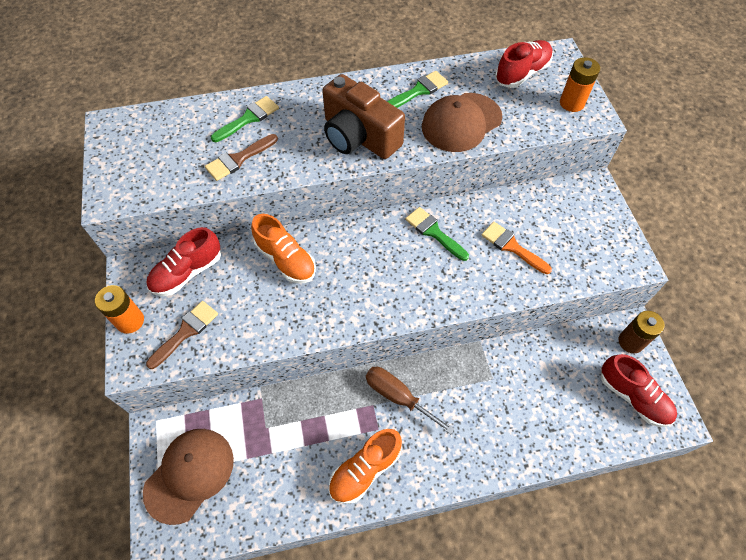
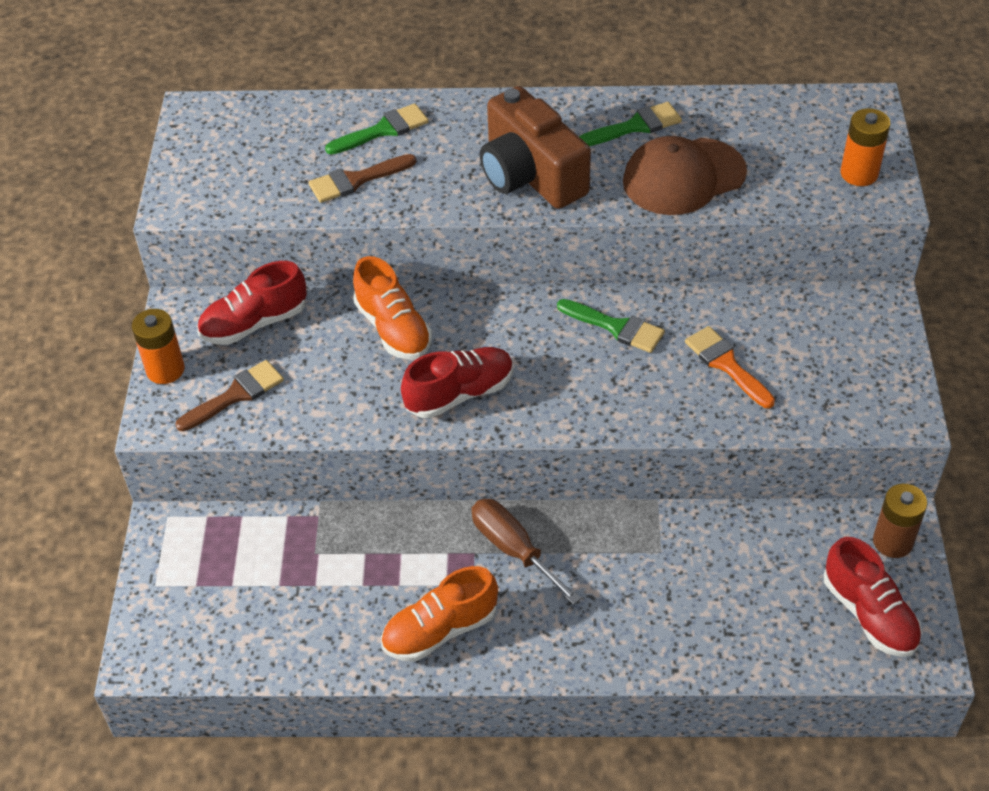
camera: 15 degrees right, 10 degrees down
brown cap [143,429,234,525] -> none
green brush [405,207,469,261] -> green brush turned 150 degrees clockwise [557,299,665,353]
red shoe [495,40,553,88] -> red shoe moved to [401,347,514,418]

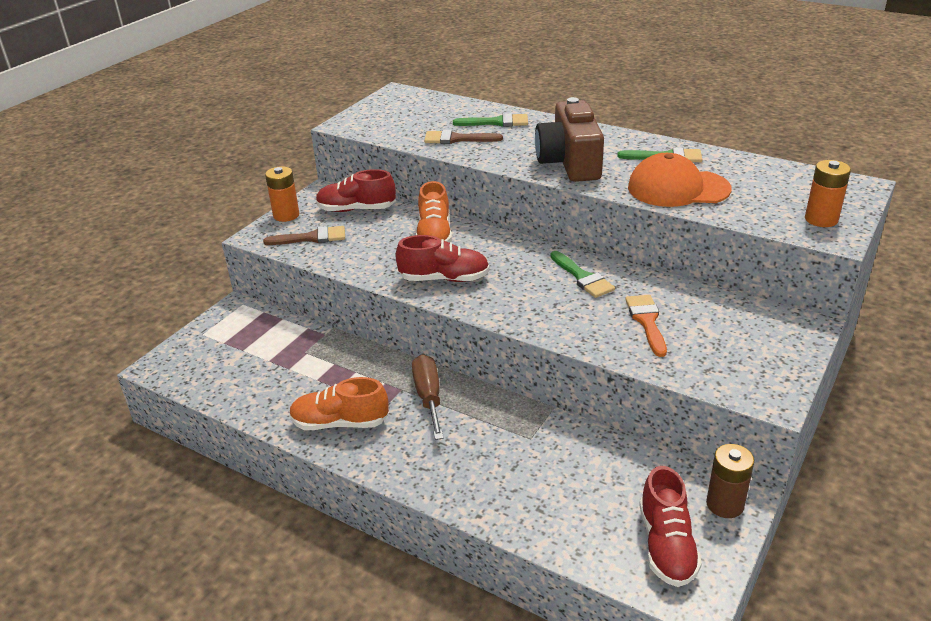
camera: 30 degrees right, 15 degrees down
brown cap [623,136,747,215] -> orange cap [628,153,732,207]

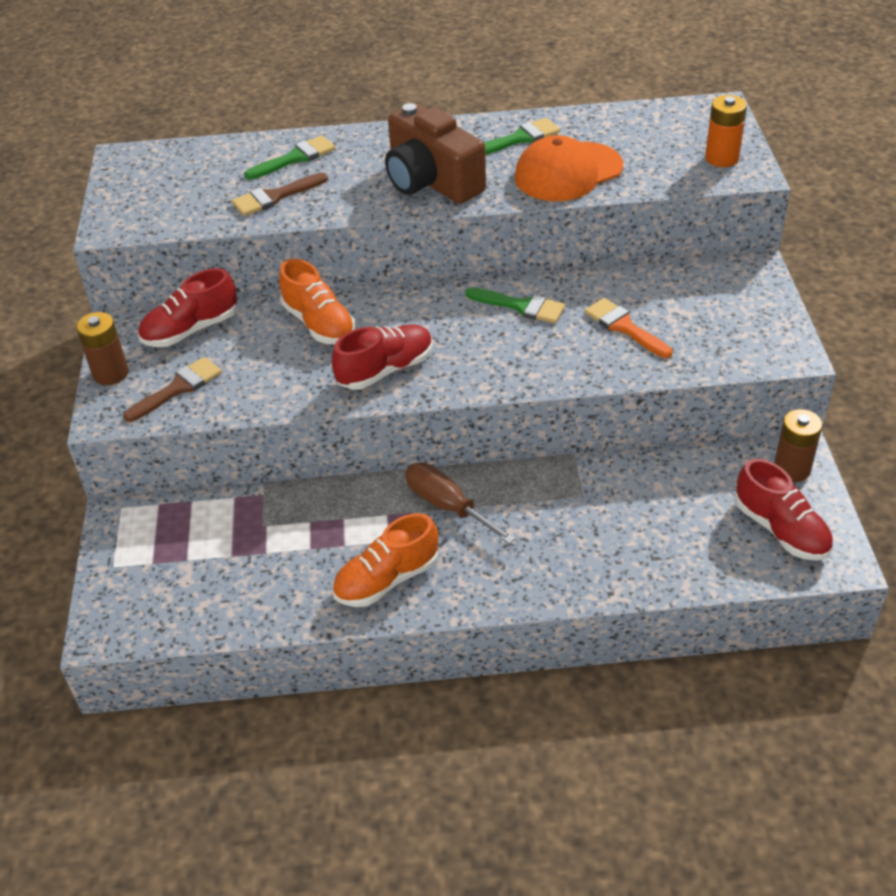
camera: 35 degrees left, 10 degrees up
orange battery [265,166,300,222] -> brown battery [76,312,129,385]

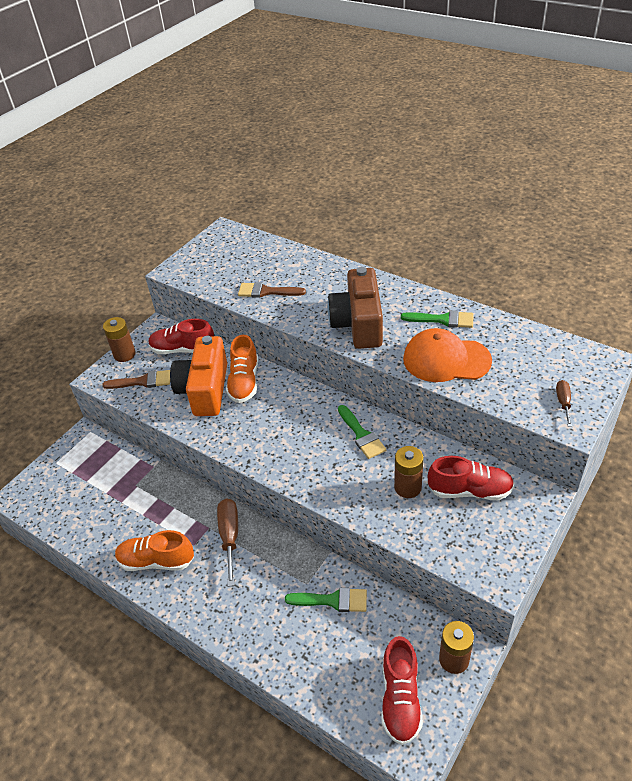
camera: 40 degrees right, 0 degrees up
green brush [244,135,336,180] -> green brush moved to [285,588,367,612]
red shoe [332,324,433,390] -> red shoe moved to [428,456,514,500]
orange brush [584,298,672,358] -> brown battery [394,446,424,498]
orange battery [705,95,747,167] -> brown screwdriver [556,380,572,427]
none -> orange camera [170,336,227,416]

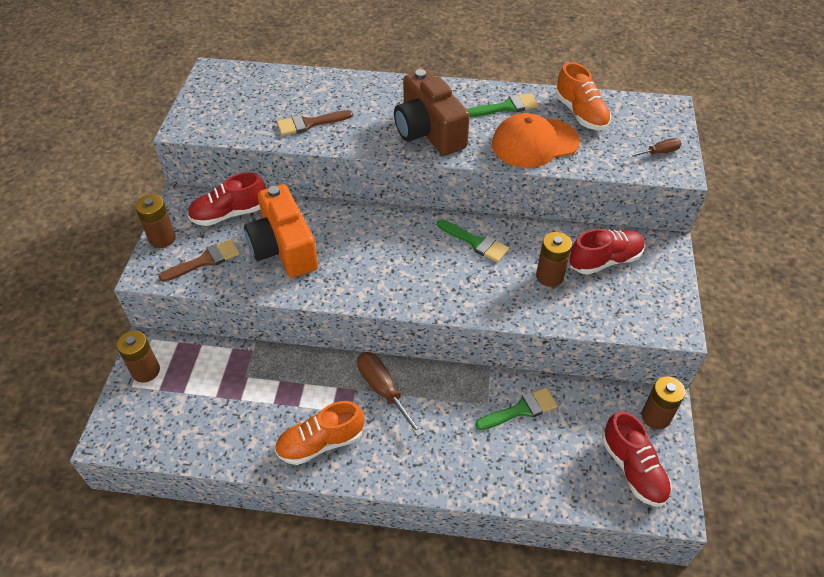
camera: 30 degrees left, 5 degrees up
orange shoe [226,335,258,403] -> orange shoe moved to [555,62,611,130]
brown screwdriver [556,380,572,427] -> brown screwdriver turned 90 degrees clockwise [628,138,682,157]
none -> brown battery [117,331,160,383]

